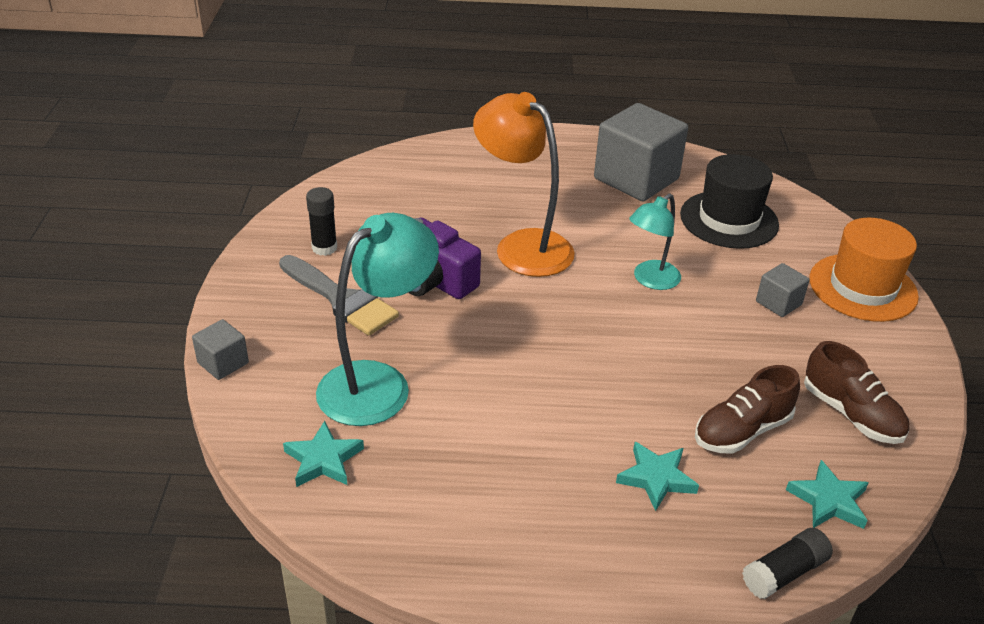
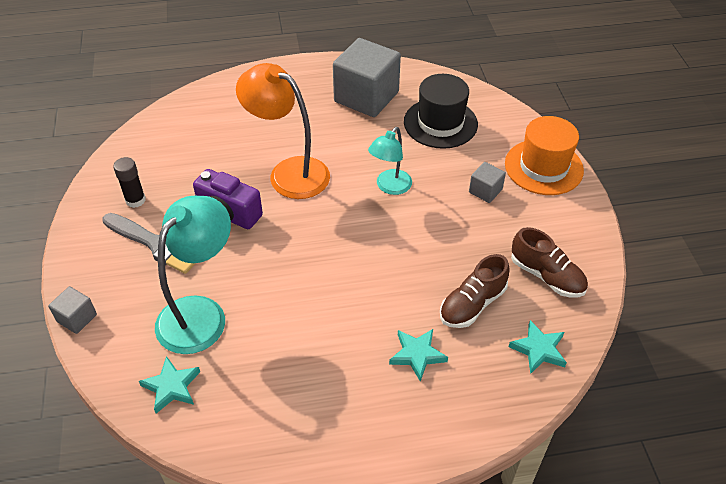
camera: 10 degrees left, 10 degrees up
black glue stick [742,528,833,599] -> none

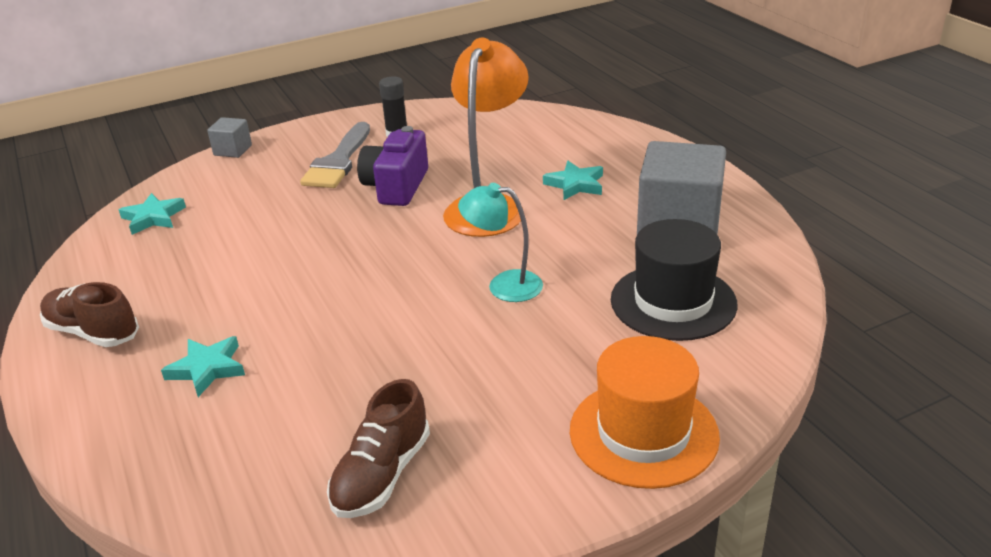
camera: 75 degrees right, 15 degrees down
turquoise lamp [155,196,231,354] -> none
brown shoe [440,254,510,328] -> brown shoe moved to [40,282,139,347]
grey cube [469,162,506,203] -> none
turquoise star [508,320,567,374] -> turquoise star moved to [543,161,603,200]

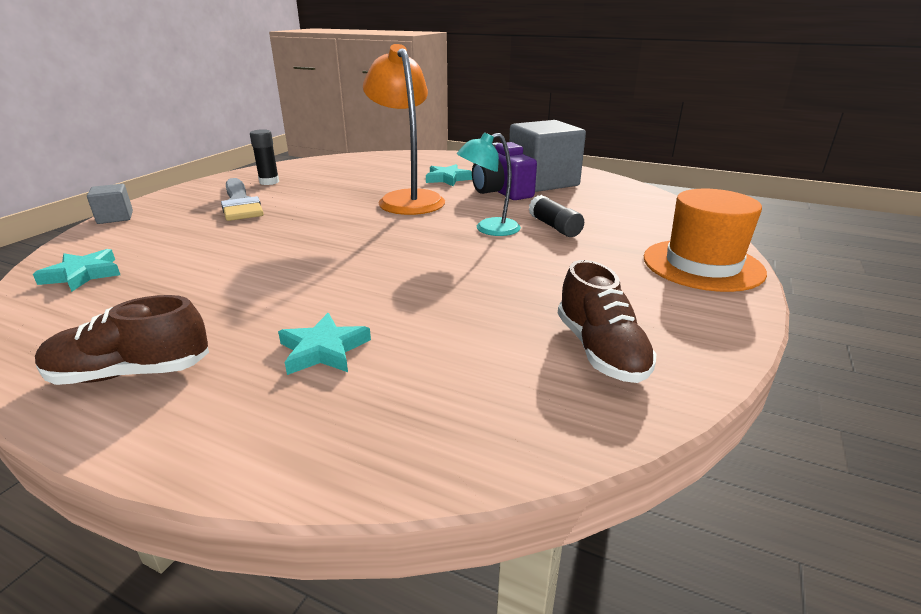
camera: 40 degrees left, 5 degrees down
purple camera [357,126,428,206] -> purple camera moved to [472,142,537,200]
black hat [611,219,738,341] -> none
none -> black glue stick [529,195,584,237]

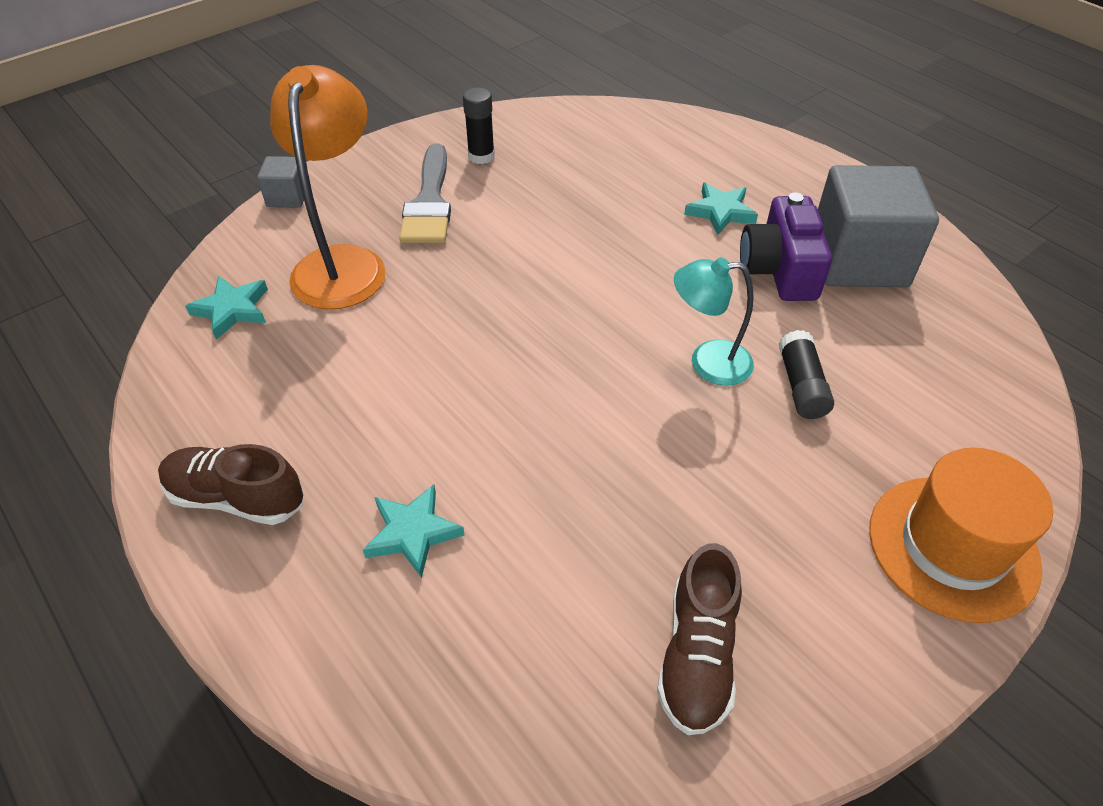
camera: 25 degrees right, 20 degrees up
orange lamp [363,44,445,215] -> orange lamp moved to [270,65,385,310]

